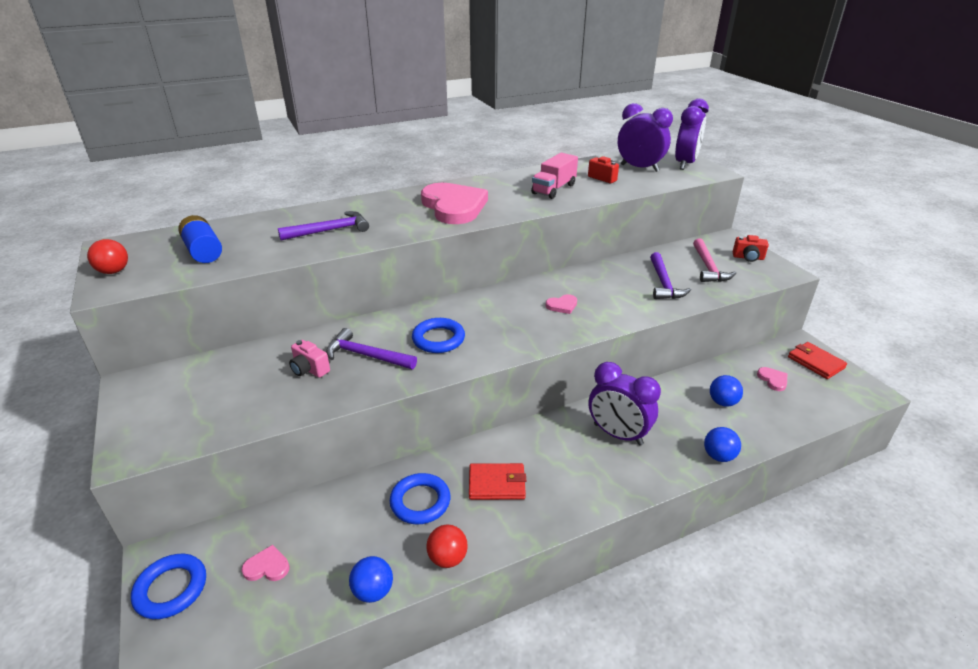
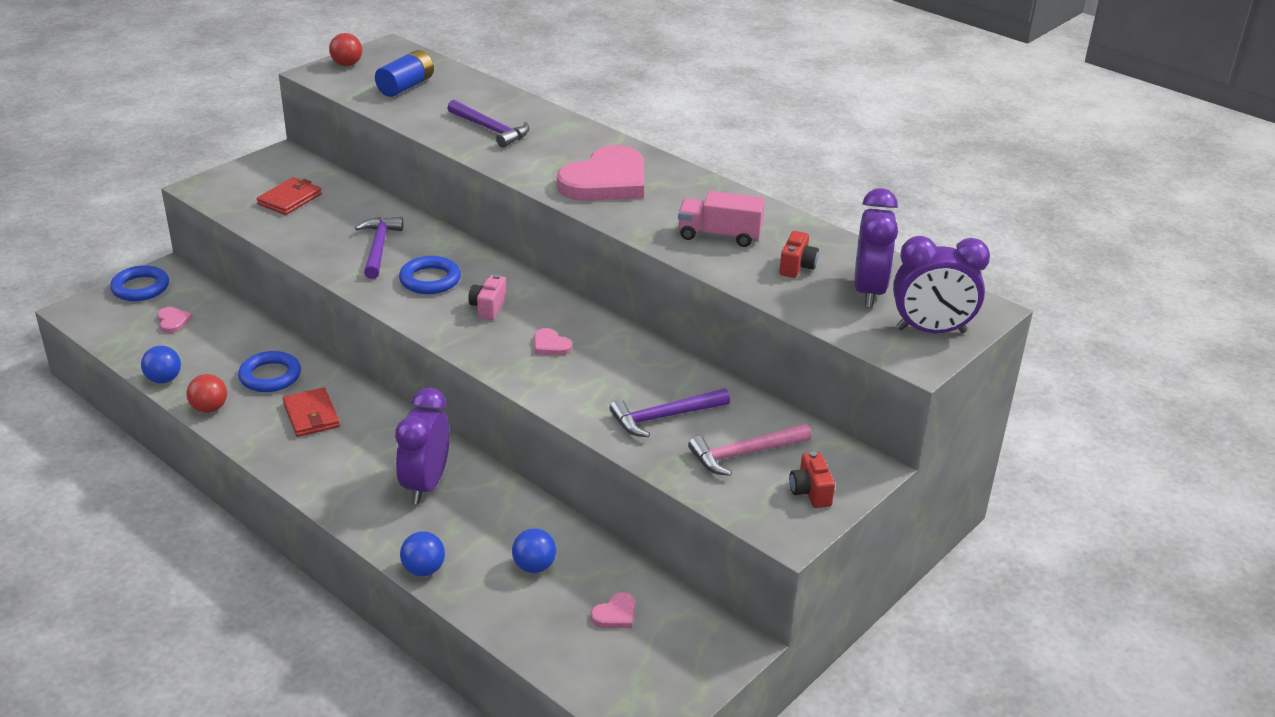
camera: 65 degrees right, 0 degrees up
pink camera [289,340,330,378] -> pink camera moved to [468,274,506,320]
red wallet [788,342,847,379] -> red wallet moved to [257,177,322,215]

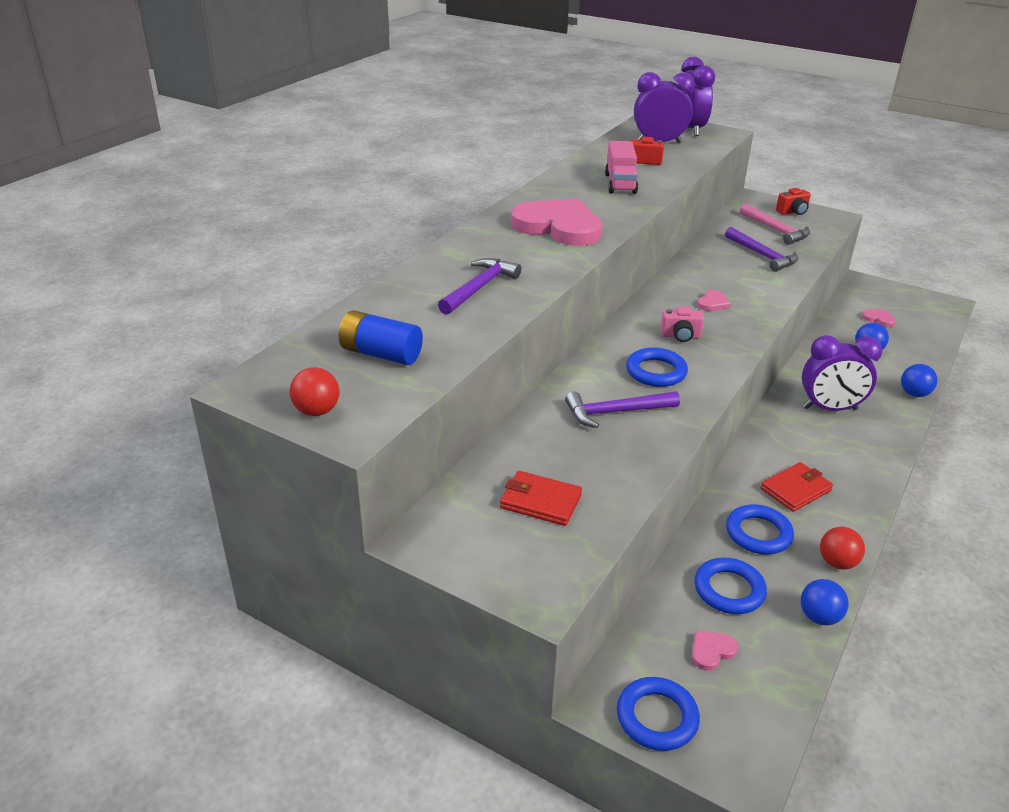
camera: 100 degrees left, 0 degrees up
none -> blue ring [694,558,767,614]

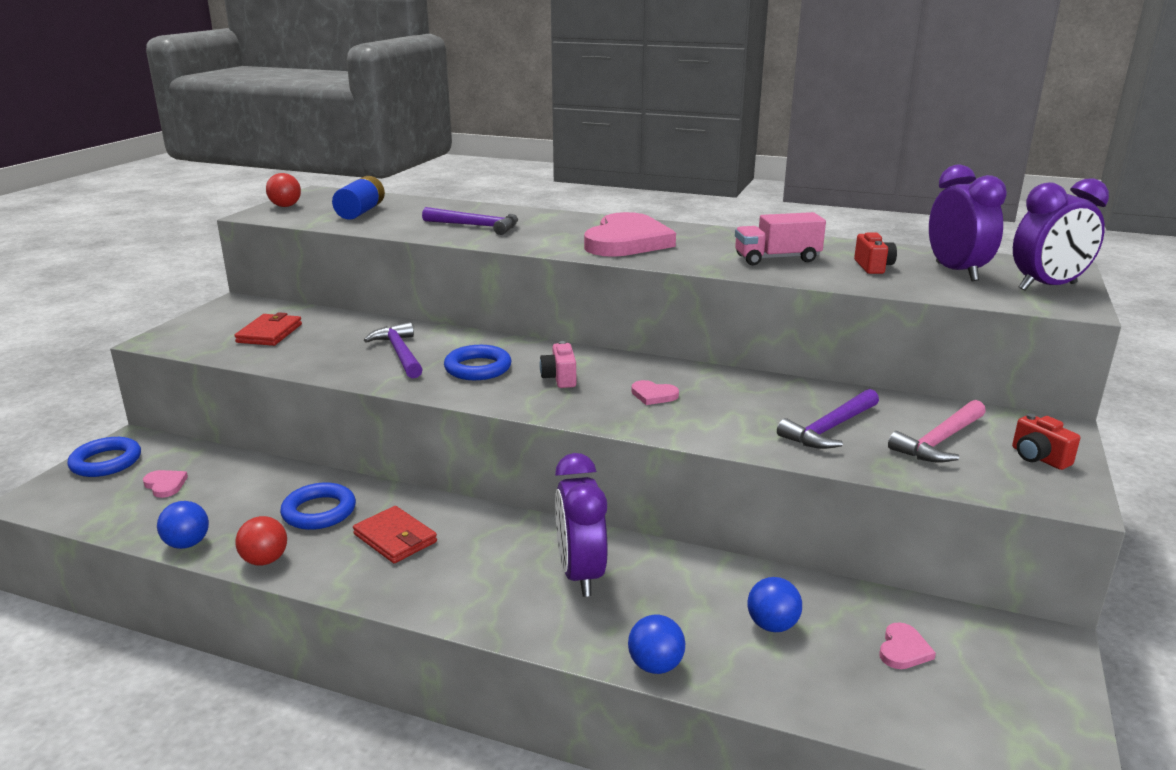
camera: 80 degrees right, 10 degrees down
blue ring [694,558,767,614] -> none

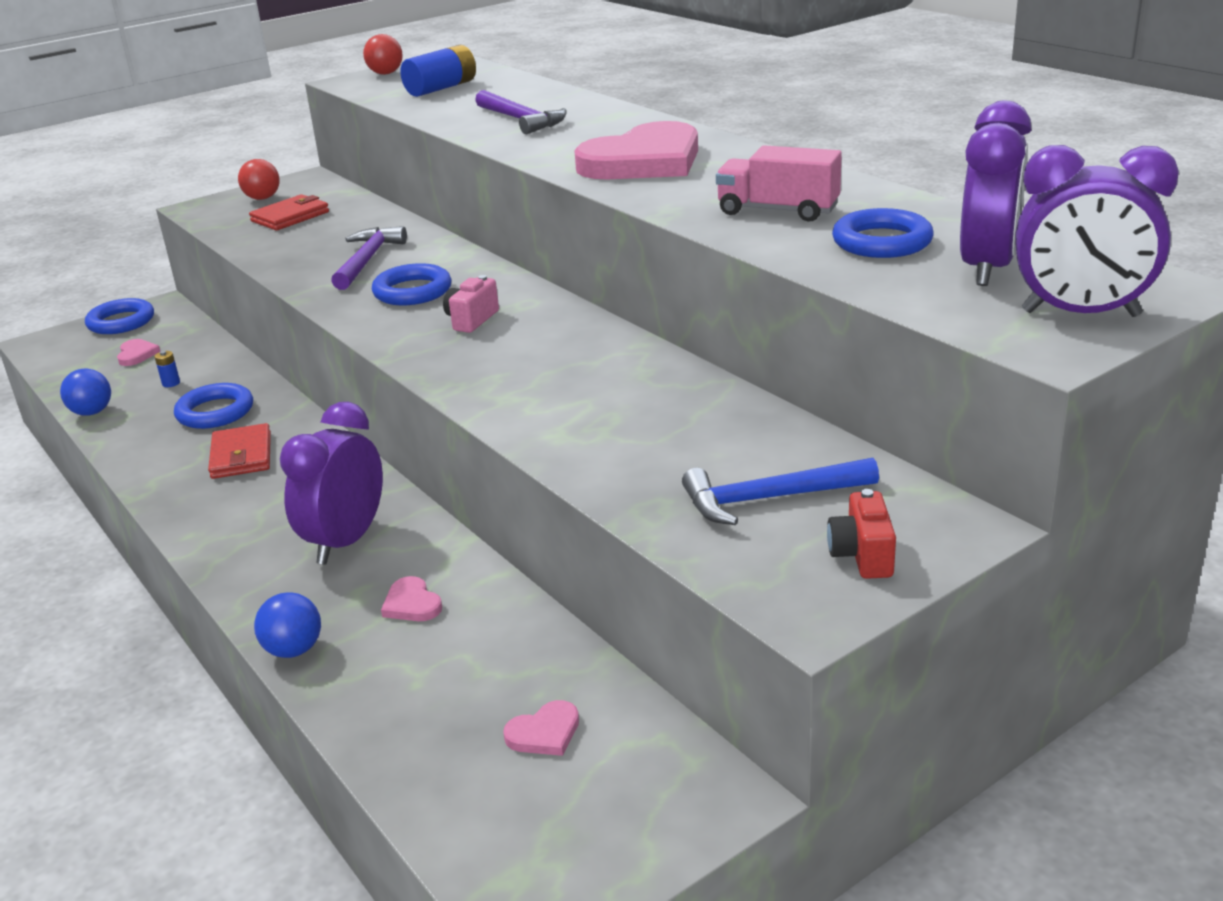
camera: 35 degrees right, 5 degrees up
red ball [236,516,287,565] -> red ball moved to [238,159,280,200]
pink heart [631,380,679,405] -> pink heart moved to [381,576,442,621]
blue ball [748,577,802,632] -> none
purple hammer [777,389,879,449] -> none
red camera [854,232,897,274] -> blue ring [832,208,934,258]
pink hammer [888,400,986,463] -> blue hammer [682,458,879,525]
none -> blue battery [154,351,180,387]

